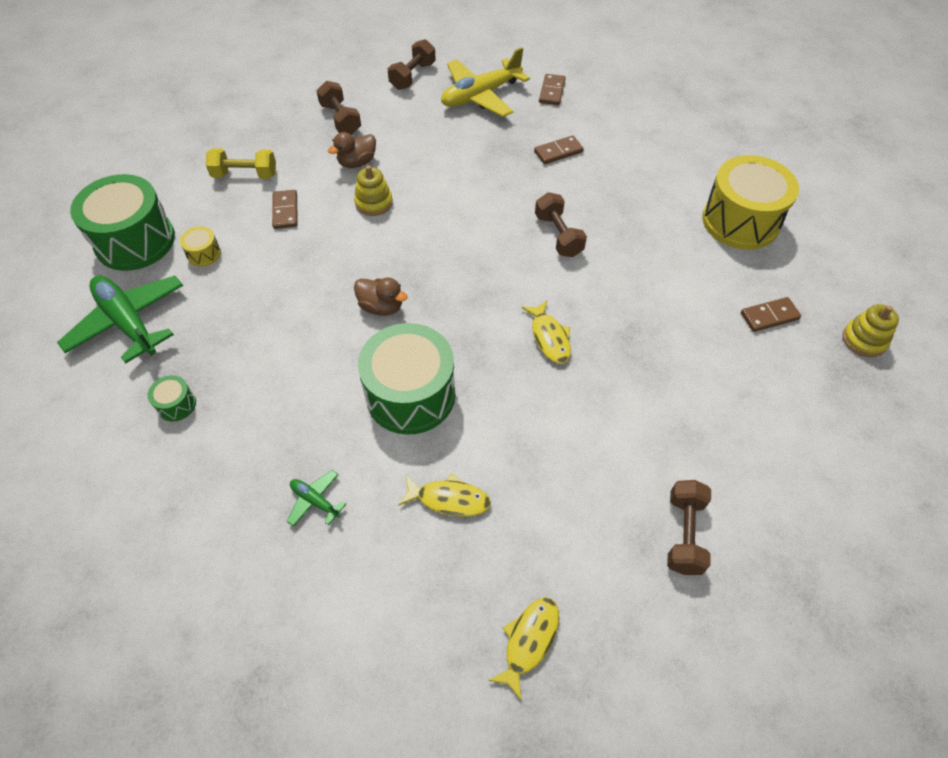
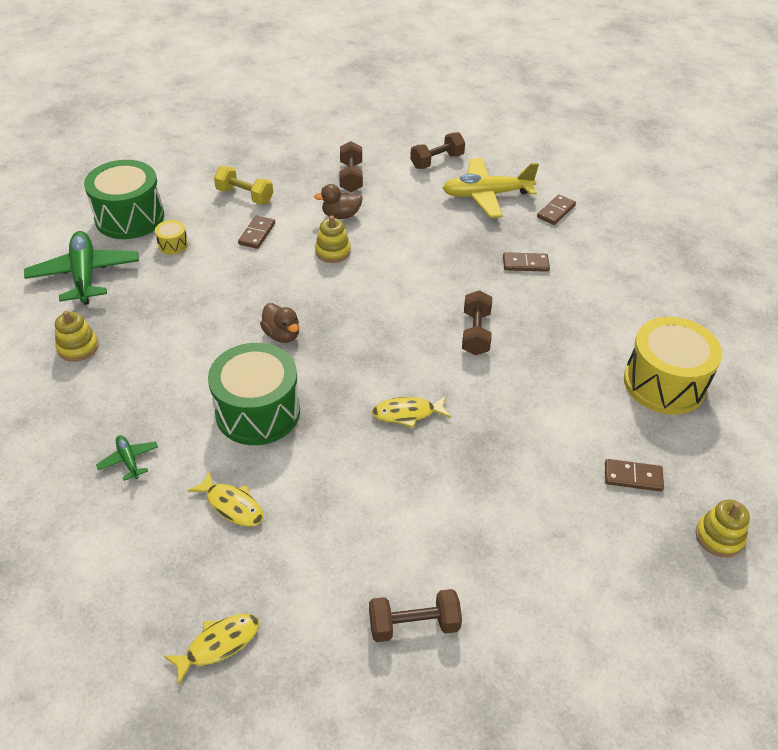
camera: 25 degrees right, 10 degrees down
green drum [148,375,196,422] -> yellow stacking toy [55,311,98,362]
yellow fish [521,300,571,364] -> yellow fish turned 75 degrees clockwise [372,396,451,428]
brown dumbbell [667,480,711,575] -> brown dumbbell turned 45 degrees clockwise [369,589,462,642]

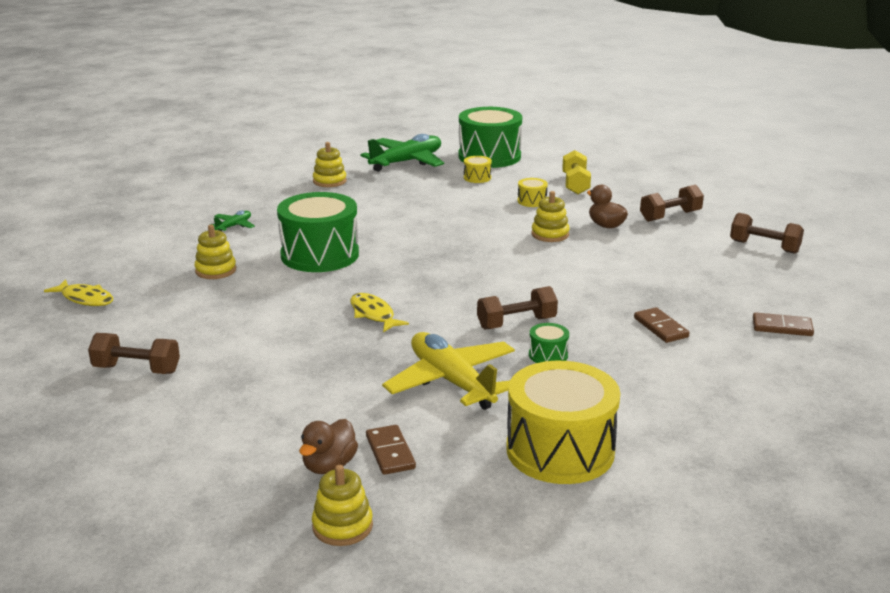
camera: 65 degrees right, 20 degrees down
yellow fish [188,471,263,527] -> yellow stacking toy [194,225,236,279]
brown domino [238,216,275,249] -> yellow drum [518,178,548,207]
brown duck [260,303,299,343] -> brown duck moved to [299,419,358,474]
brown dumbbell [369,589,462,642] -> brown dumbbell turned 45 degrees counterclockwise [88,333,180,374]
yellow plane [443,158,539,218] -> yellow plane moved to [382,332,515,410]
none -> green drum [529,323,569,363]

